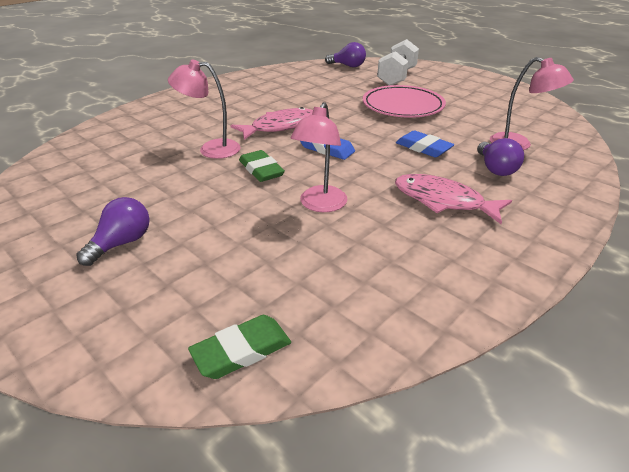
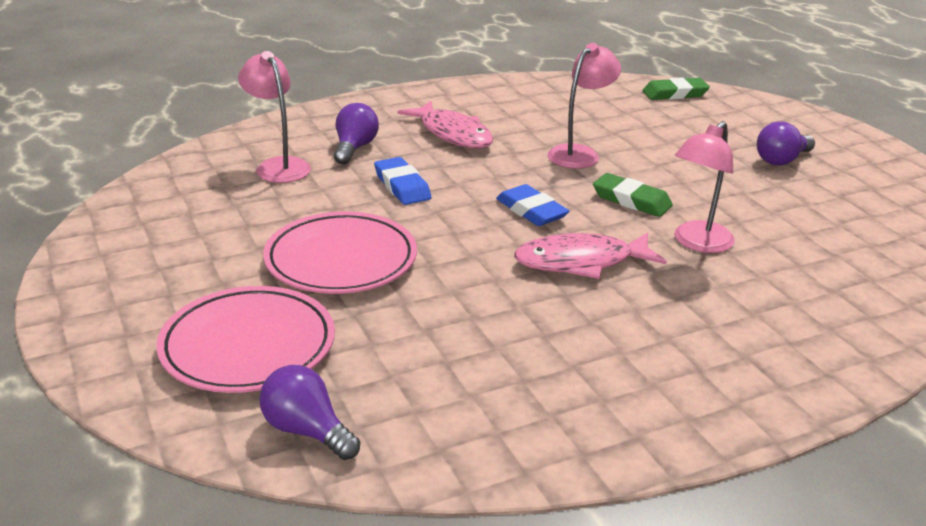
camera: 160 degrees left, 5 degrees down
pink lamp [168,60,241,159] -> pink lamp turned 105 degrees clockwise [674,121,735,253]
green eraser [239,150,285,182] -> green eraser turned 45 degrees counterclockwise [593,173,673,217]
white dumbbell [377,39,419,85] -> pink plate [156,286,335,393]

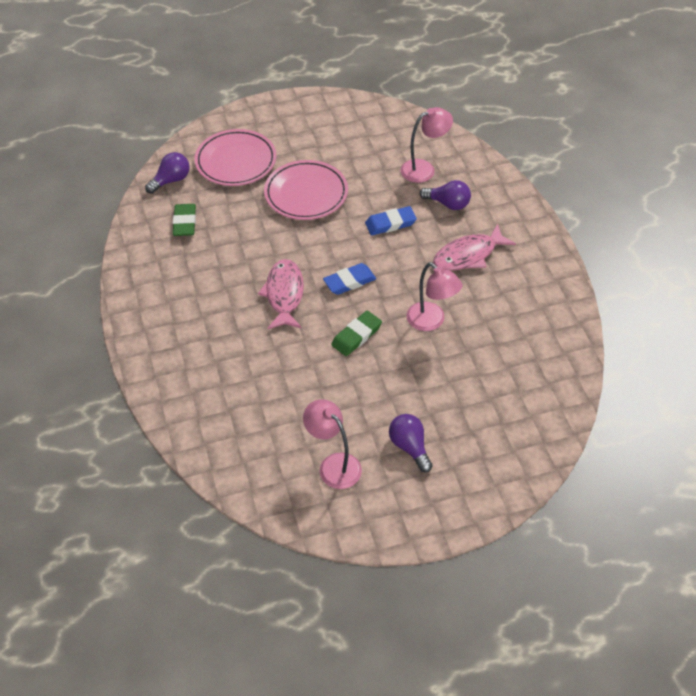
camera: 100 degrees right, 20 degrees up
green eraser [642,77,710,100] -> green eraser moved to [173,204,196,236]
pink lamp [674,121,735,253] -> pink lamp moved to [303,399,362,489]

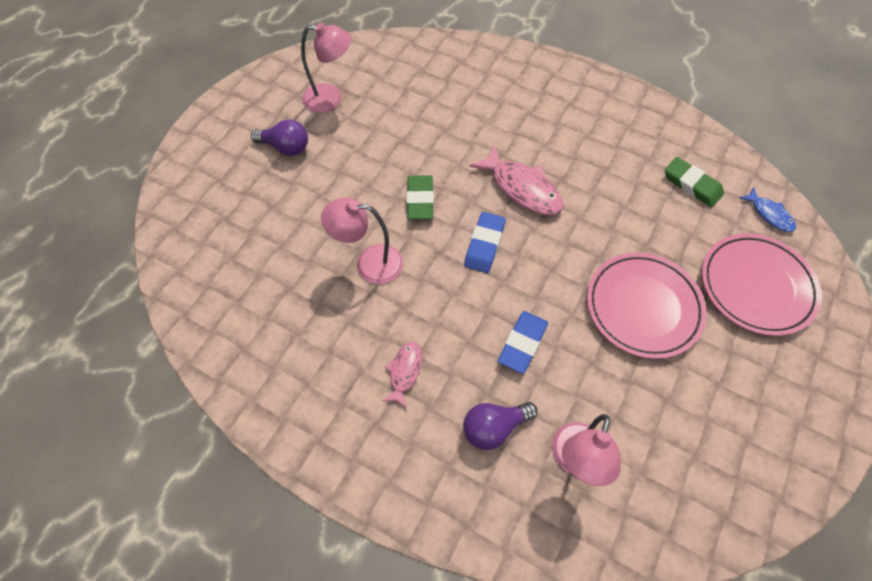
camera: 135 degrees right, 10 degrees up
purple light bulb [145,152,189,194] -> blue fish [739,187,796,232]
pink fish [433,224,516,271] -> pink fish [382,342,422,408], size x0.56

